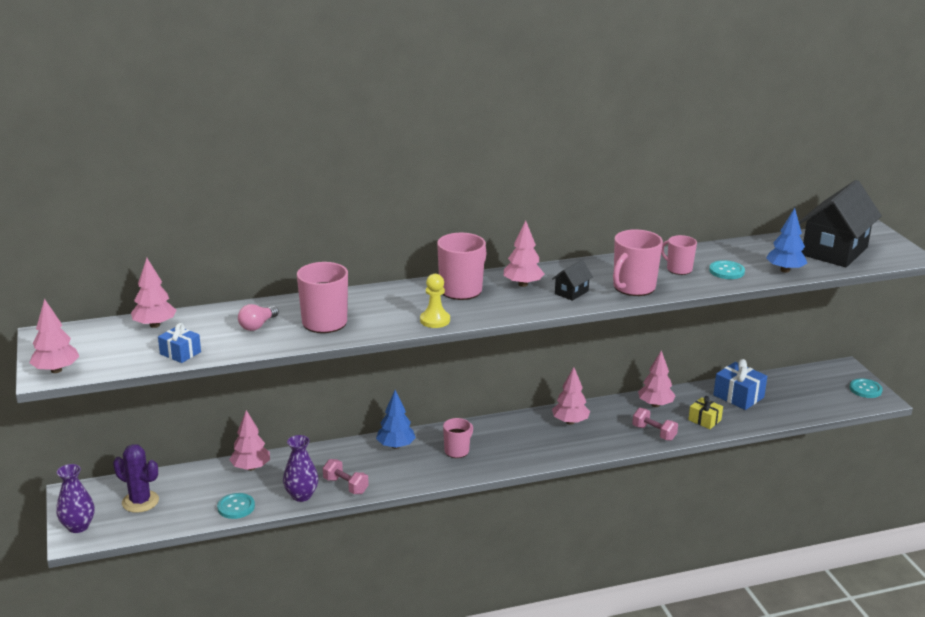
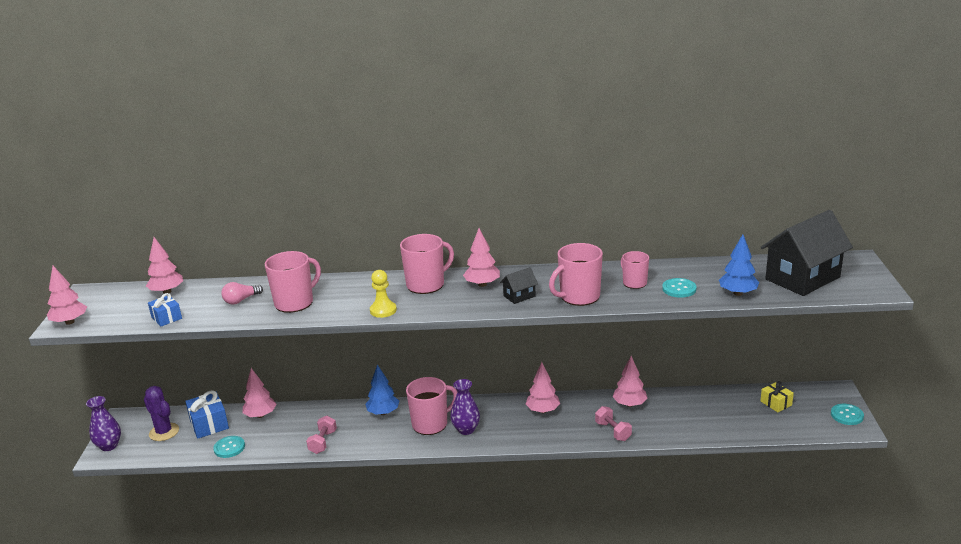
camera: 20 degrees right, 0 degrees up
purple vase [283,435,319,502] -> purple vase moved to [450,379,480,435]
pink dumbbell [323,459,369,494] -> pink dumbbell turned 45 degrees clockwise [306,416,337,454]
pink mug [443,418,473,458] -> pink mug [406,377,457,435], size x1.63
yellow gift [688,396,723,429] -> yellow gift moved to [760,381,794,412]
blue gift [713,359,767,410] -> blue gift moved to [185,390,229,439]

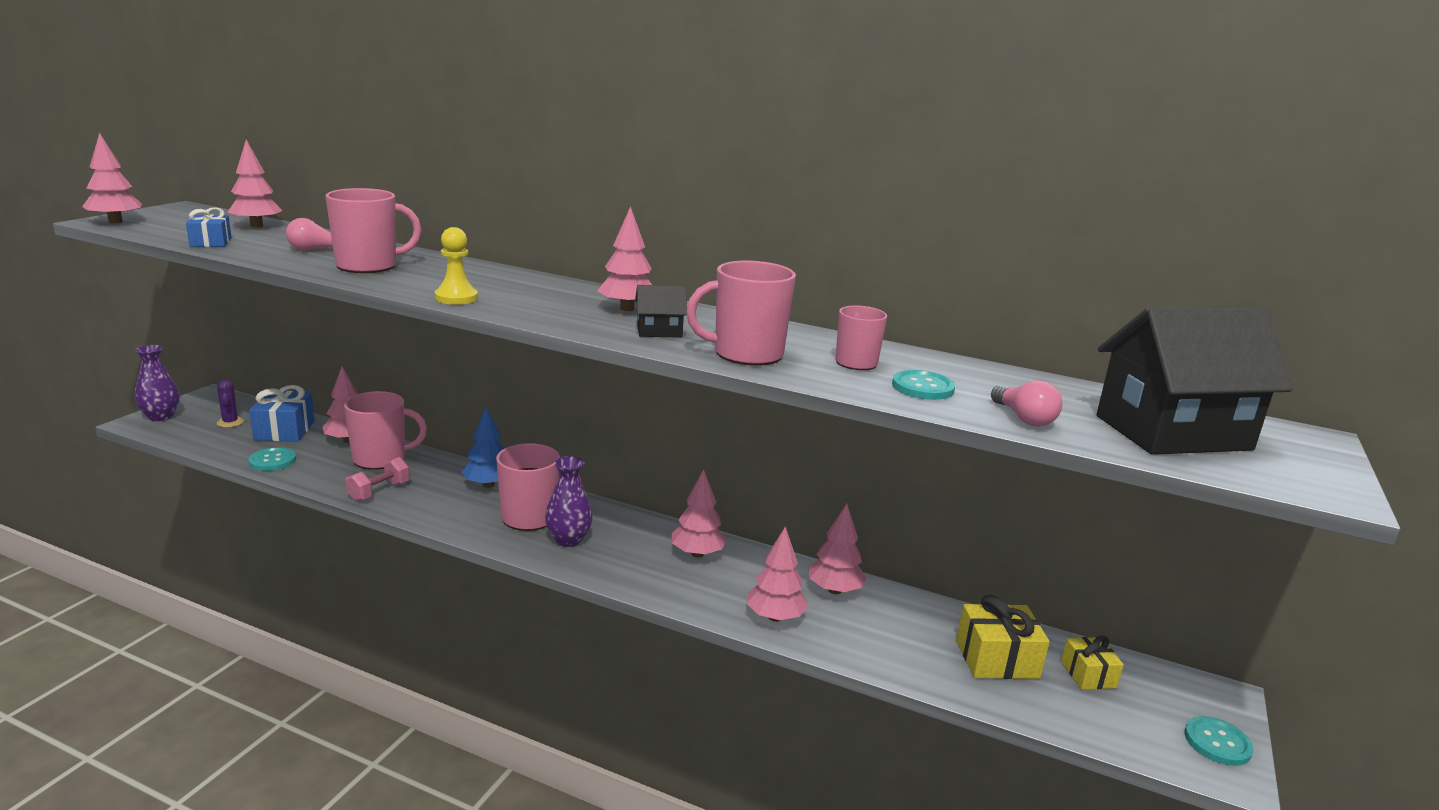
camera: 20 degrees right, 5 degrees down
purple cactus [144,386,179,441] -> purple cactus [217,380,244,428], size x0.62
pink mug [400,234,454,294] -> pink mug moved to [344,391,427,470]
pink dumbbell [595,406,632,441] -> pink tree [747,526,809,622]
blue tree [719,234,759,296] -> pink light bulb [991,380,1062,427]
none -> yellow gift [956,595,1050,679]

